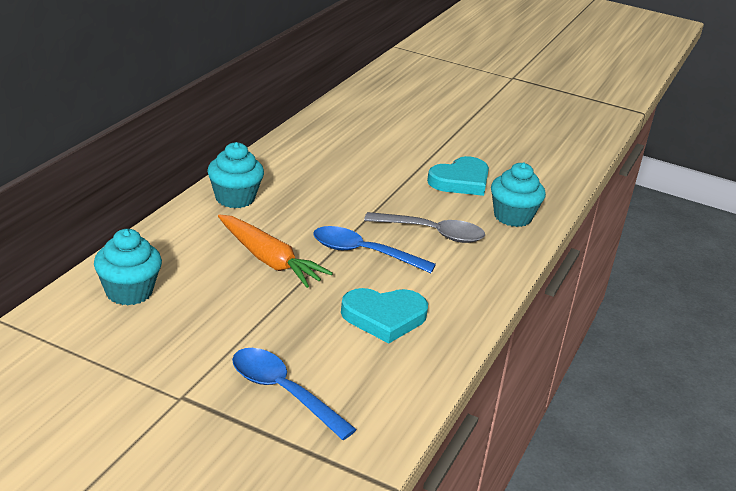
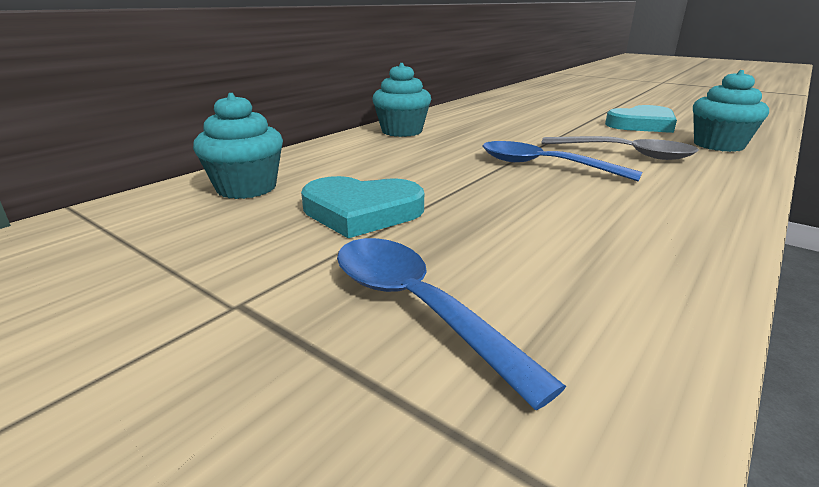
camera: 15 degrees right, 5 degrees down
orange carrot [218,214,333,288] -> none
turquoise heart [341,288,428,343] -> turquoise heart moved to [301,176,424,238]

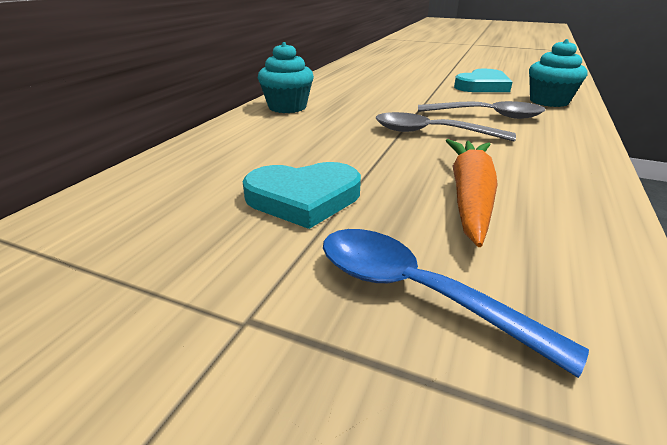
camera: 15 degrees left, 5 degrees up
turquoise cupcake [193,93,283,199] -> none
blue spoon [483,141,642,181] -> grey spoon [376,112,516,142]
none -> orange carrot [446,139,498,247]

